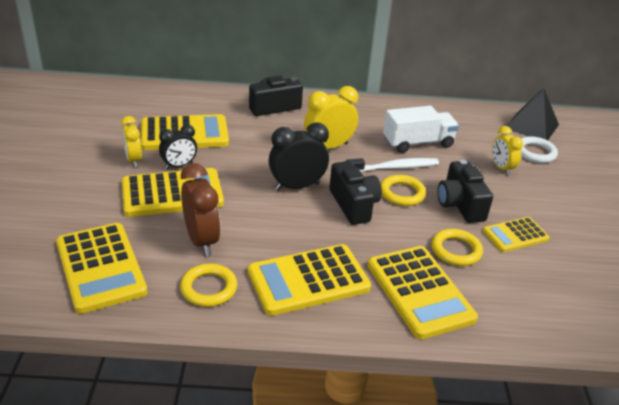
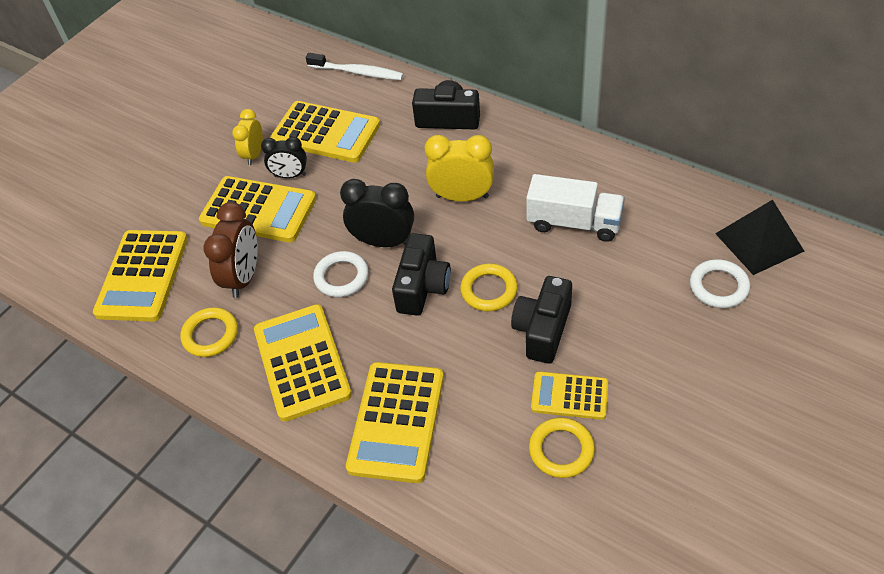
camera: 40 degrees right, 15 degrees up
yellow calculator [248,244,371,316] -> yellow calculator turned 60 degrees clockwise [254,304,352,422]
white toothbrush [346,158,439,172] -> white toothbrush moved to [306,53,404,80]
yellow ring [431,229,483,266] -> yellow ring moved to [529,418,595,478]
yellow clock [492,126,523,175] -> none
none -> white ring [313,251,369,297]

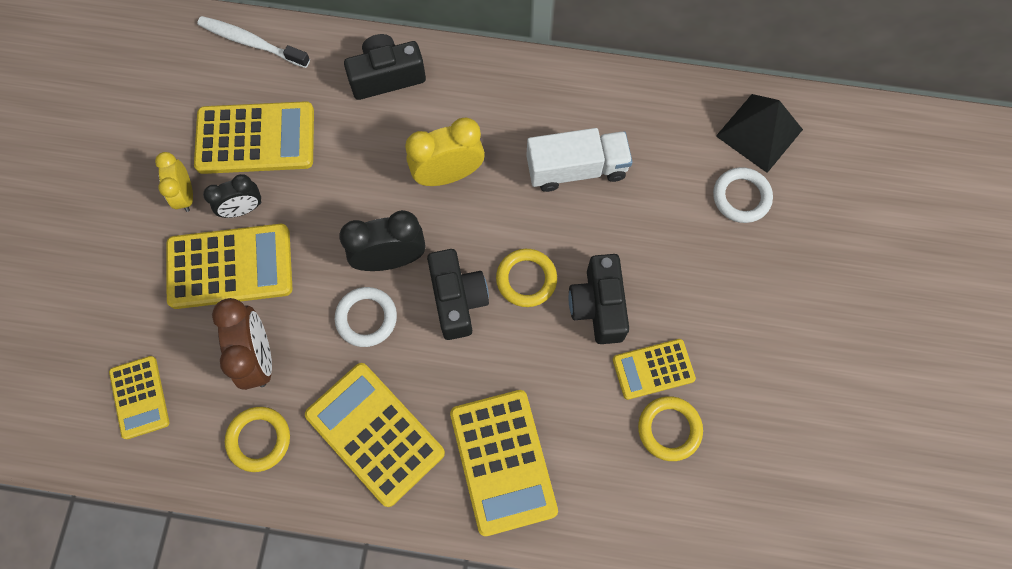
camera: 30 degrees left, 20 degrees up
yellow calculator [93,230,188,322] -> yellow calculator [109,356,169,439], size x0.59
white toothbrush [306,53,404,80] -> white toothbrush turned 150 degrees counterclockwise [197,16,310,68]

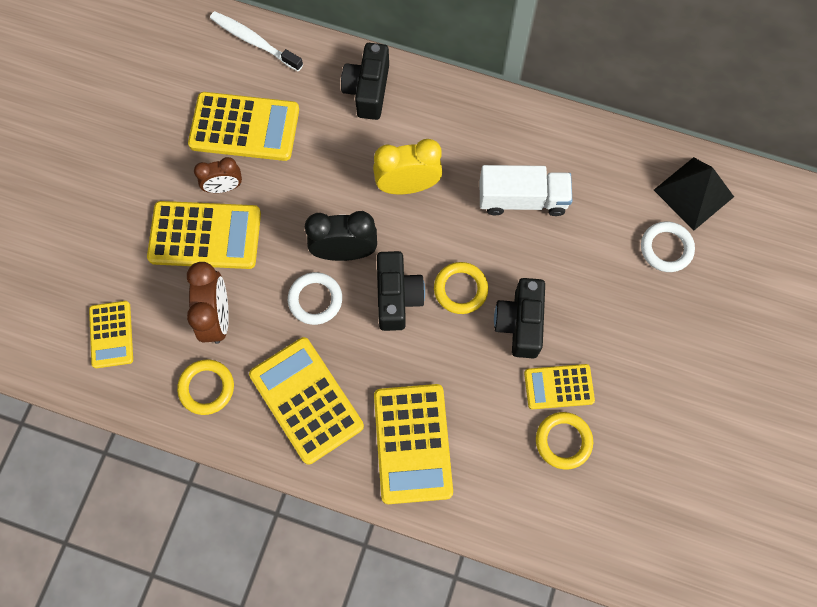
camera: 10 degrees right, 0 degrees up
yellow clock [155,152,193,212] -> none
black clock [203,174,261,218] -> brown clock [194,157,242,193]
black camera [344,34,426,100] -> black camera turned 75 degrees counterclockwise [341,43,389,120]

